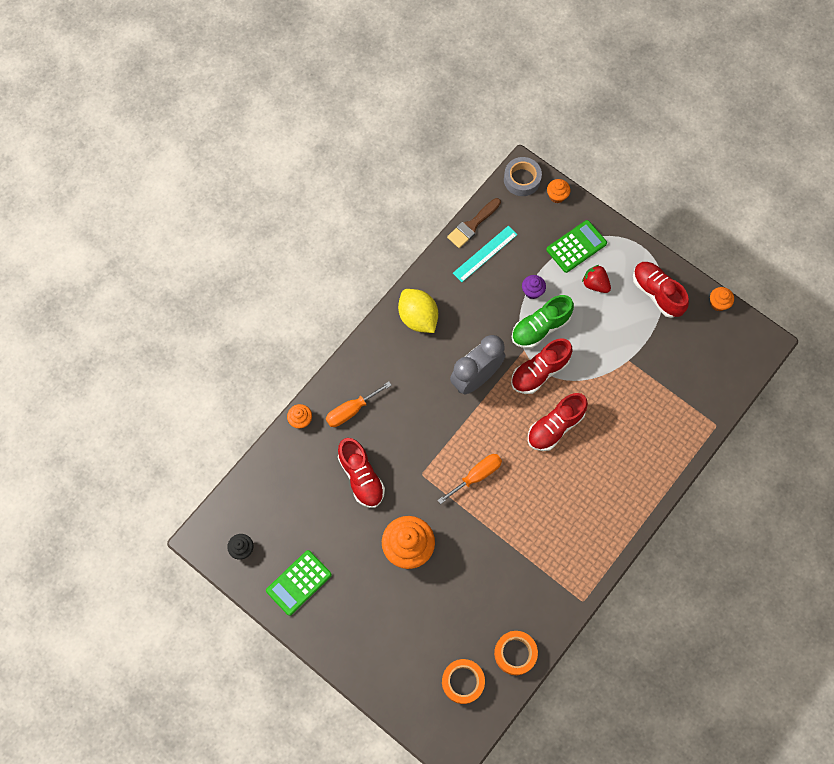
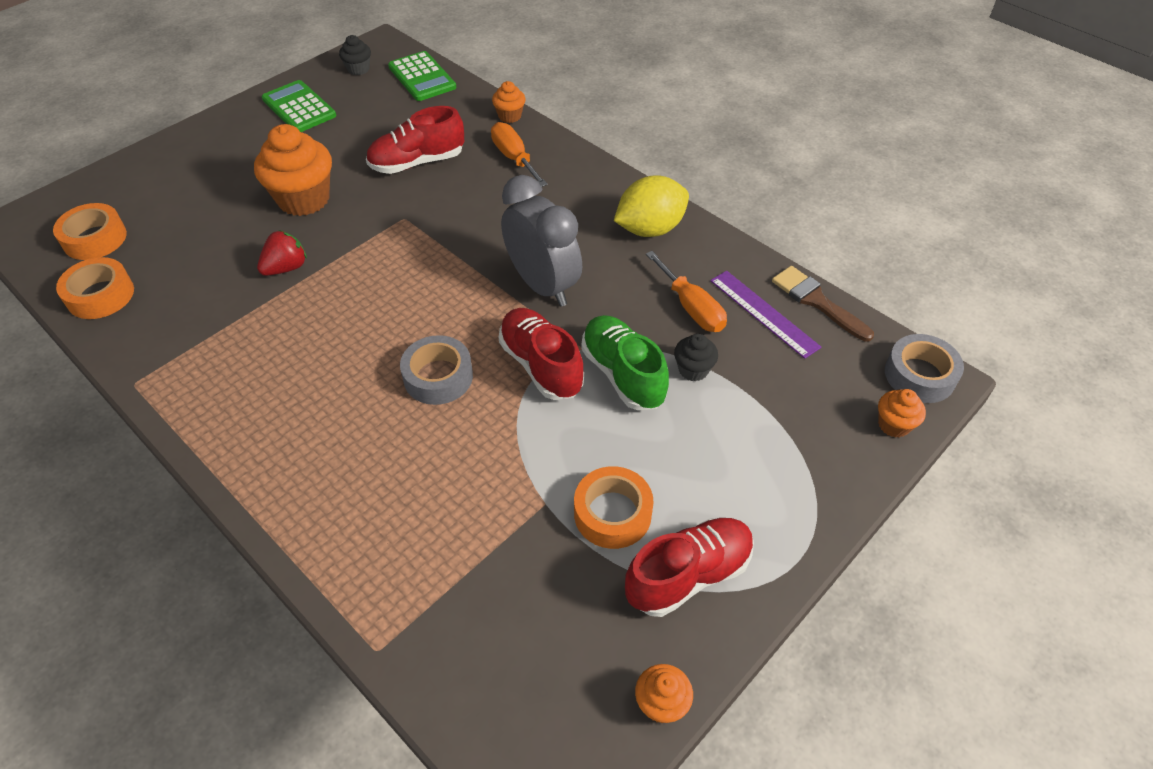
camera: 95 degrees right, 20 degrees down
orange screwdriver [438,454,502,504] -> orange screwdriver moved to [646,251,727,332]
turquoise ruler [453,226,518,282] -> purple ruler [710,271,821,359]
purple cupcake [522,275,546,299] -> black cupcake [674,334,718,382]
red shoe [528,393,588,451] -> grey tape [400,335,473,405]
green calculator [546,220,607,273] -> green calculator moved to [388,51,457,101]
red strawberry [582,265,611,293] -> red strawberry moved to [257,230,307,276]
none -> orange tape [574,466,654,549]

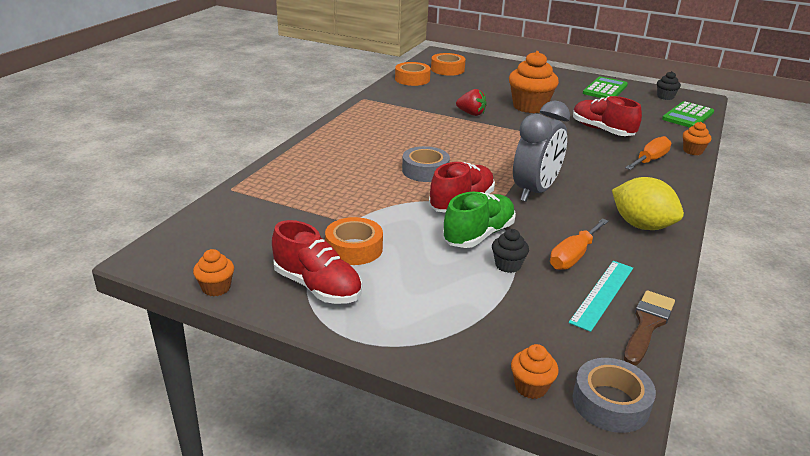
camera: 70 degrees right, 20 degrees down
purple ruler [710,271,821,359] -> turquoise ruler [569,261,633,332]

